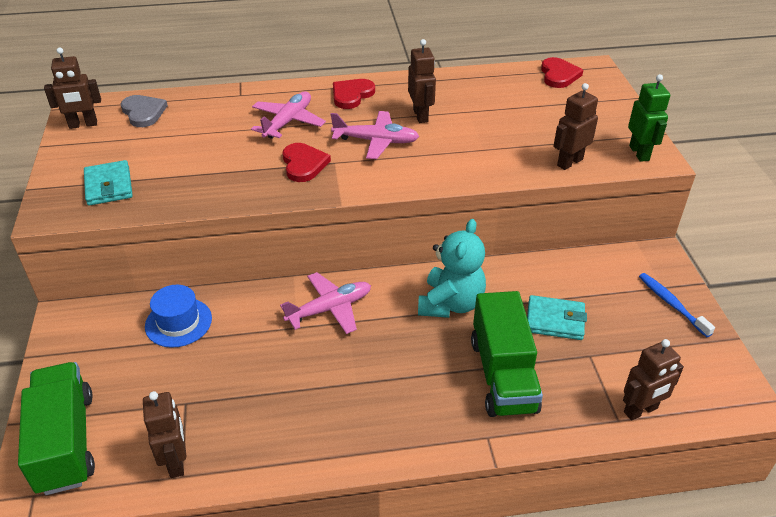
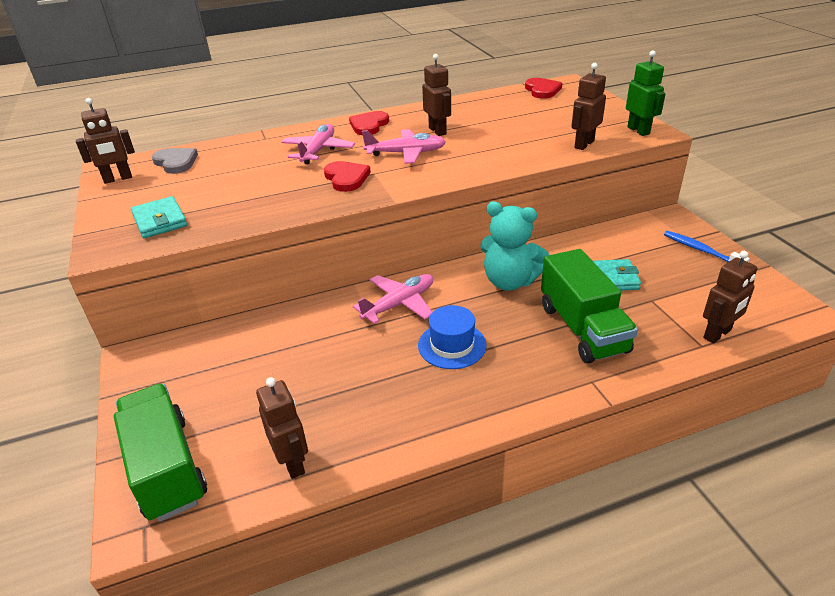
camera: 10 degrees left, 5 degrees down
blue hat [145,285,212,348] -> blue hat moved to [418,305,487,369]
turquoise teddy bear [418,219,486,318] -> turquoise teddy bear turned 105 degrees clockwise [480,202,549,291]

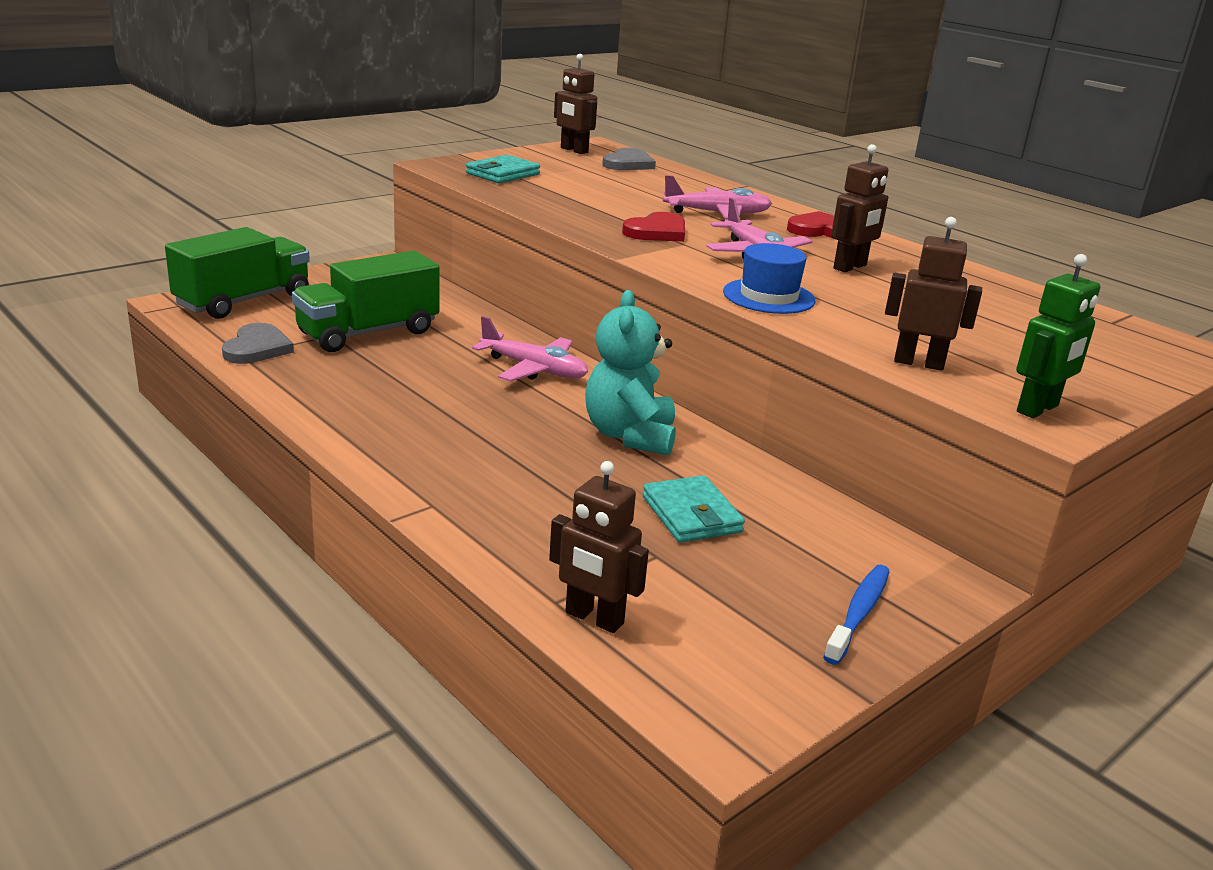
camera: 65 degrees right, 10 degrees down
brown robot [256,377,308,479] -> grey heart [222,323,294,364]
blue hat [418,305,487,369] -> blue hat moved to [723,243,816,314]
red heart [525,78,562,99] -> none
green truck [541,249,638,364] -> green truck moved to [292,251,439,352]

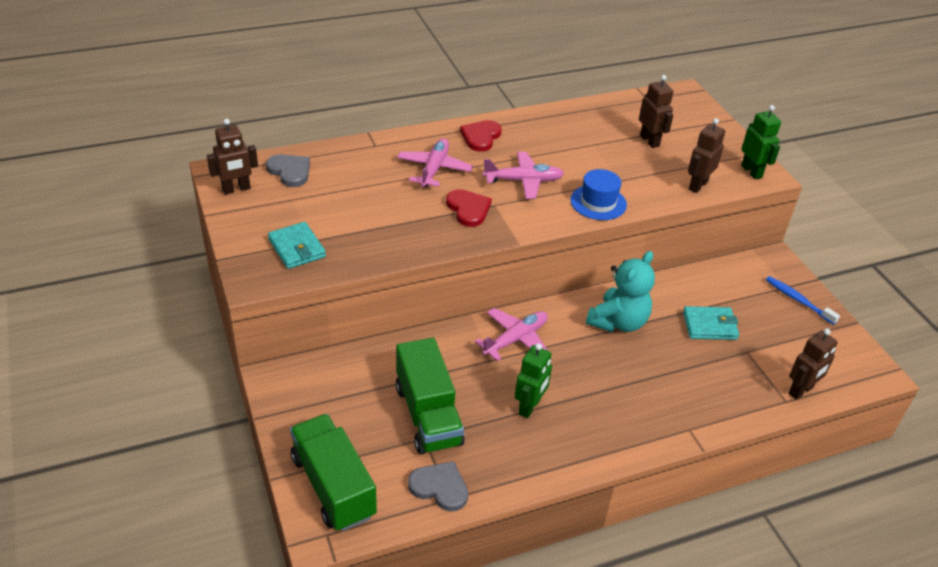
camera: 70 degrees left, 15 degrees up
turquoise teddy bear [585,290,676,455] -> turquoise teddy bear turned 75 degrees counterclockwise [586,251,655,332]
brown robot [831,144,889,272] -> brown robot moved to [639,75,673,148]
none -> green robot [515,343,552,419]

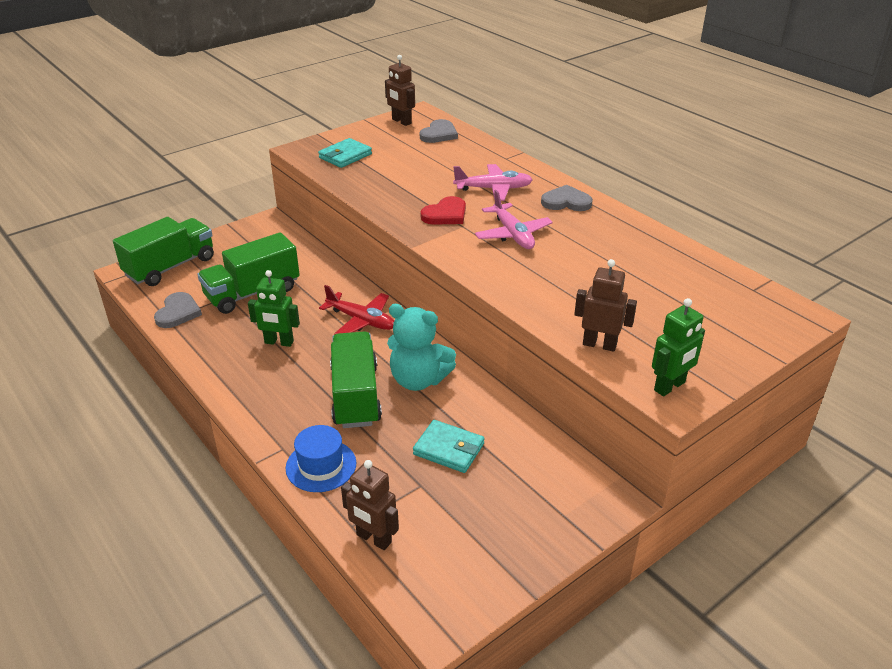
camera: 75 degrees right, 5 degrees down
red heart [460,120,502,152] -> grey heart [541,185,593,211]
pink plane [475,308,548,361] -> red plane [319,285,394,335]
blue hat [570,169,627,220] -> blue hat moved to [286,425,356,492]
brown robot [639,75,673,148] -> none
turquoise wallet [683,306,739,340] -> turquoise wallet turned 45 degrees counterclockwise [413,420,485,473]
blue toothbrush [766,276,840,325] -> none
none -> green truck [330,331,382,428]

